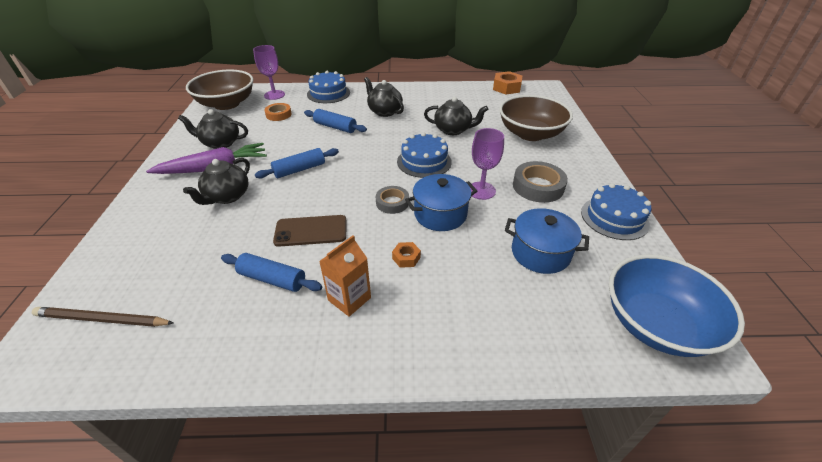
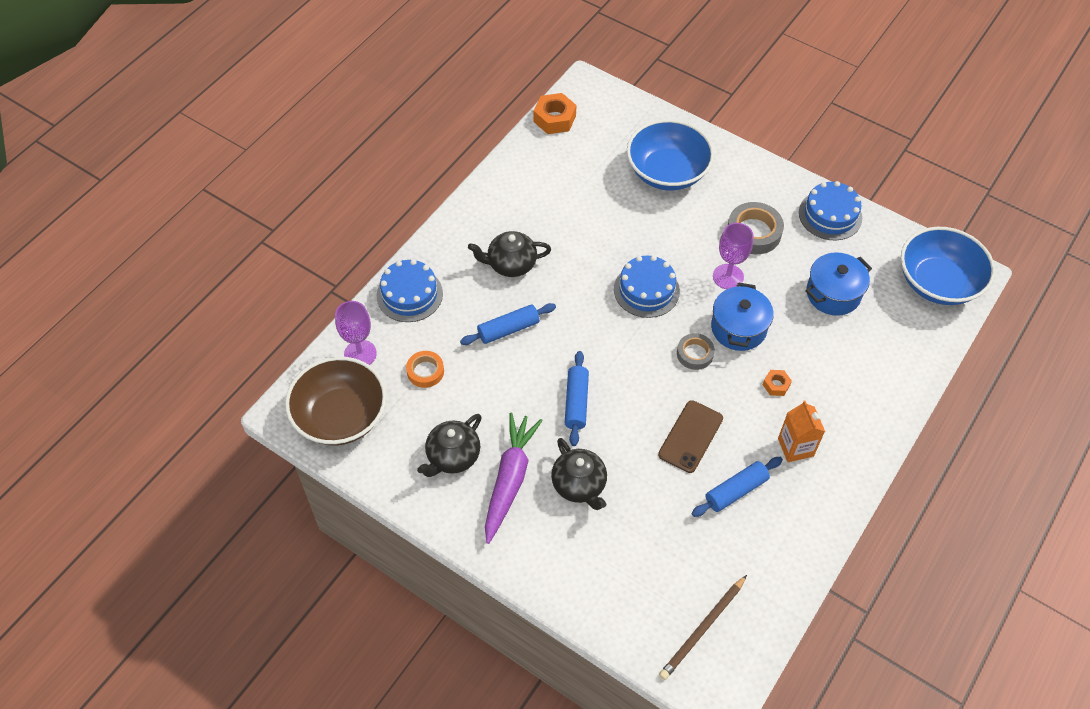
camera: 55 degrees left, 15 degrees up
black teapot [424,97,488,135] -> none
brown bowl [499,95,573,141] -> blue bowl [627,119,714,191]

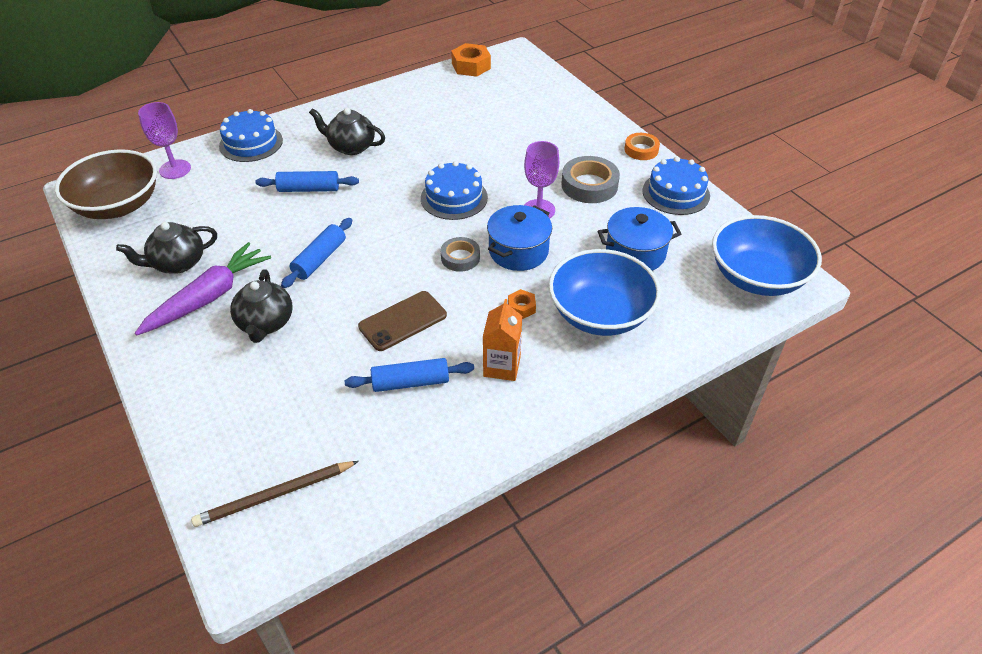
camera: 25 degrees right, 10 degrees down
orange tape [406,351,444,388] -> orange tape moved to [624,133,660,160]
blue bowl [627,119,714,191] -> blue bowl moved to [549,249,661,336]

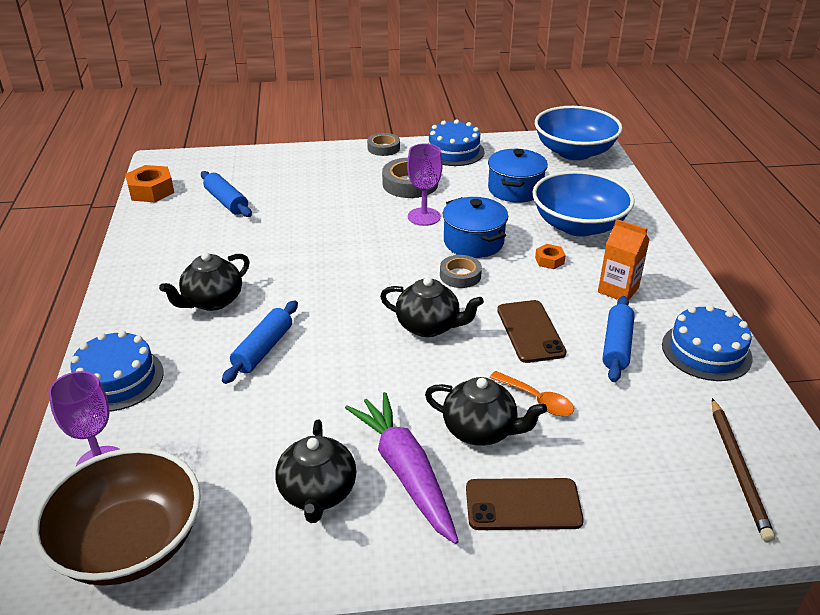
camera: 65 degrees left, 10 degrees down
blue rolling pin [281,218,352,288] -> blue rolling pin moved to [201,171,252,217]
blue cake [421,161,488,220] -> blue cake moved to [662,305,753,381]
orange tape [624,133,660,160] -> grey tape [367,133,400,156]
none -> black teapot [380,277,484,337]
none -> brown phone [466,478,584,530]
none -> orange spoon [489,371,574,416]

